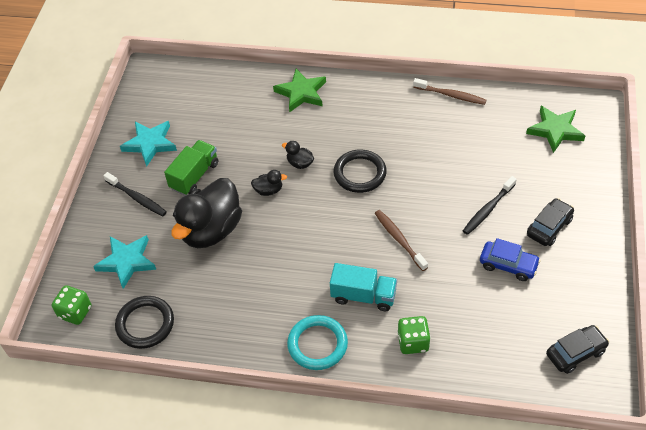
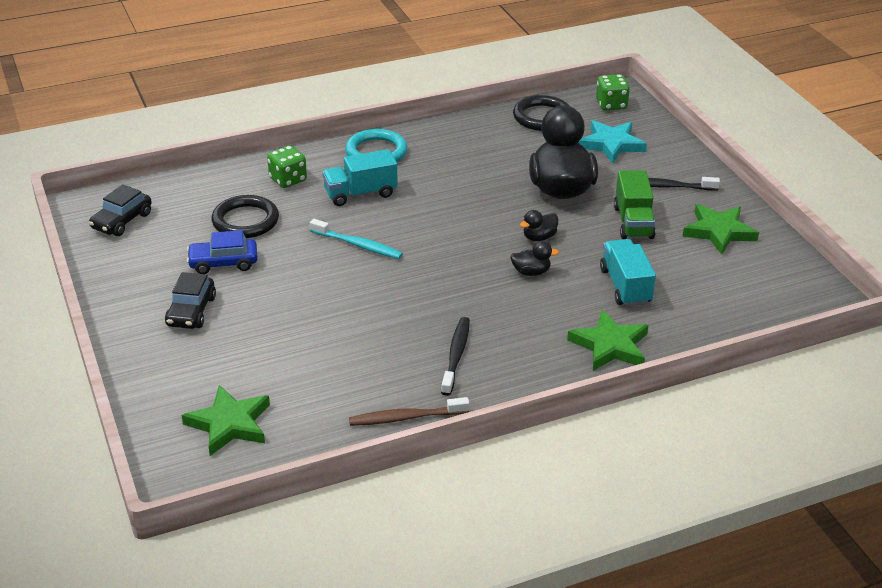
camera: 145 degrees right, 15 degrees down
turquoise star [120,121,177,167] -> green star [683,204,759,255]
black ring [334,150,387,193] -> black ring moved to [211,195,279,238]
brown toothbrush [375,210,428,271] -> turquoise toothbrush [310,219,403,259]
black toothbrush [463,176,517,235] -> black toothbrush moved to [441,317,470,396]
none -> turquoise truck [600,239,656,306]

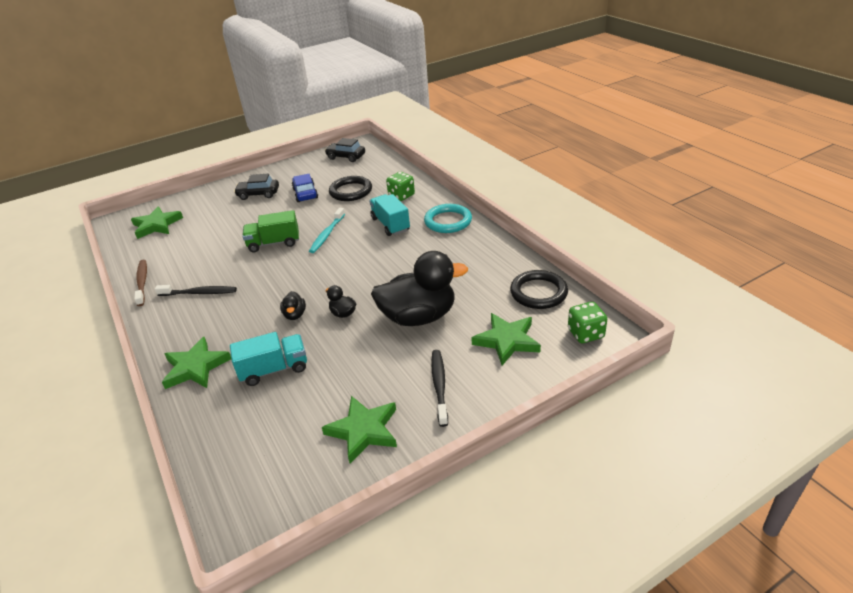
camera: 85 degrees right, 0 degrees up
turquoise star [579,120,647,164] -> green star [471,313,541,365]
green truck [614,170,656,239] -> green truck moved to [242,210,299,252]

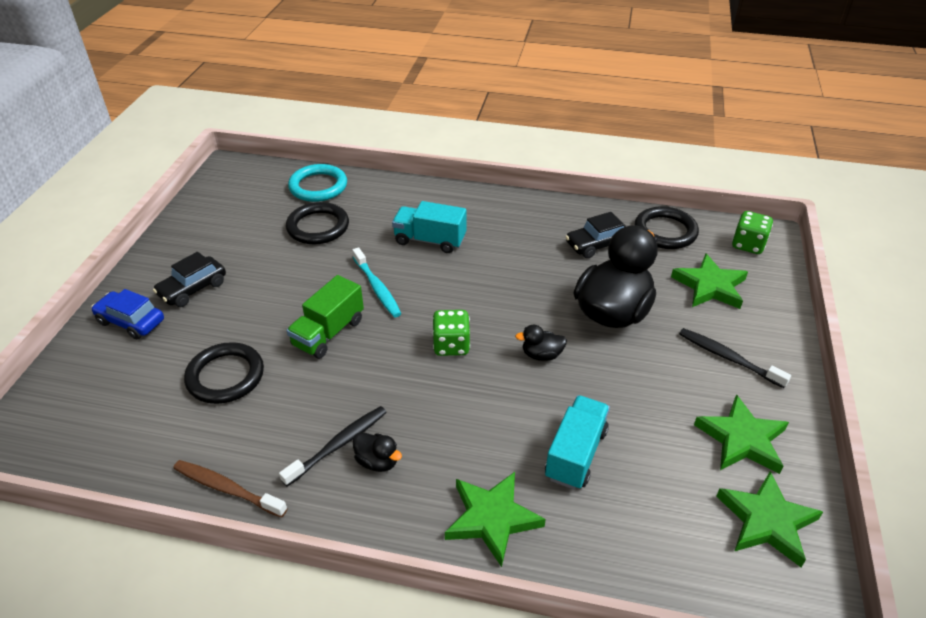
camera: 50 degrees left, 5 degrees up
green star [131,206,183,239] -> green star moved to [716,471,823,567]
black duck [280,291,306,320] -> black duck moved to [353,432,402,472]
blue car [292,174,318,202] -> blue car moved to [91,289,164,339]
black car [325,138,365,162] -> black car moved to [566,212,627,258]
green dice [386,172,415,201] -> green dice moved to [432,310,470,356]
turquoise ring [424,204,472,233] -> turquoise ring moved to [288,164,347,202]
none -> black ring [184,342,264,404]

